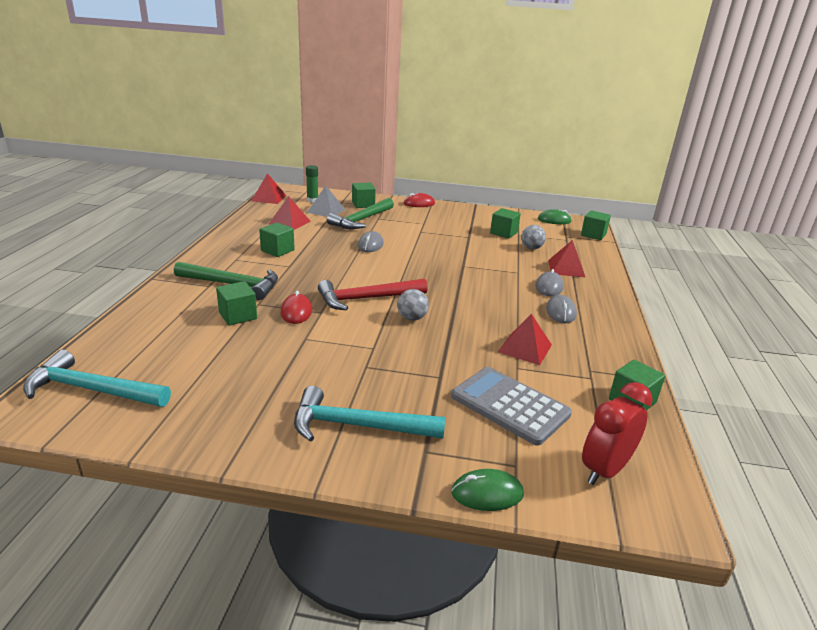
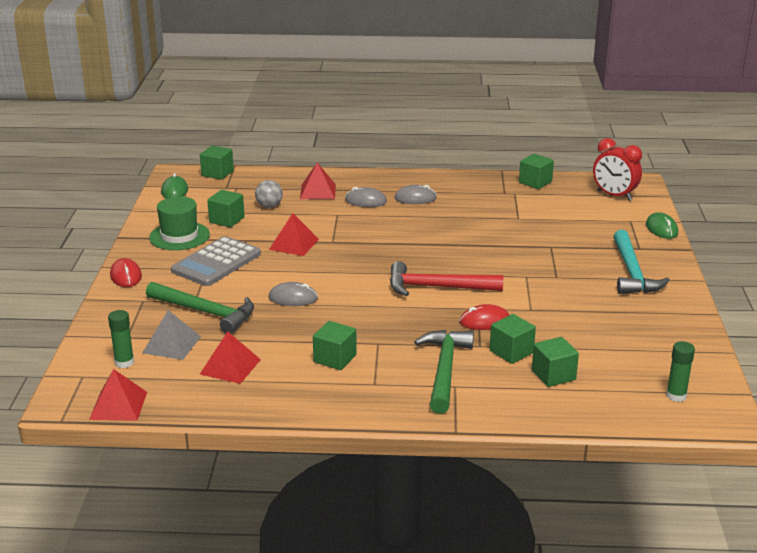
camera: 95 degrees left, 0 degrees up
turquoise hammer [23,350,171,407] -> green glue stick [666,341,695,402]
red hammer [318,279,428,311] -> red hammer turned 120 degrees clockwise [390,261,503,296]
green cube [352,183,376,208] -> green cube moved to [532,337,579,387]
grey ball [397,289,429,321] -> none
grey calculator [451,367,572,446] -> grey calculator moved to [171,236,261,286]
red pyramid [498,314,552,365] -> red pyramid moved to [269,213,319,256]
none -> green hat [149,196,210,250]

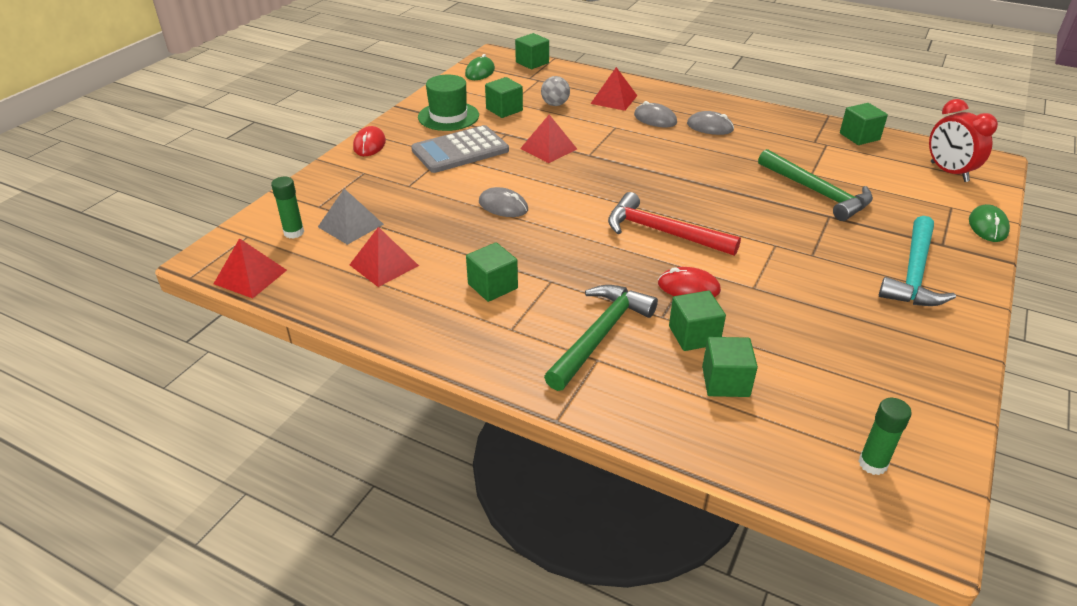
camera: 25 degrees right, 10 degrees up
green hammer [146,282,254,334] -> green hammer moved to [758,149,873,221]

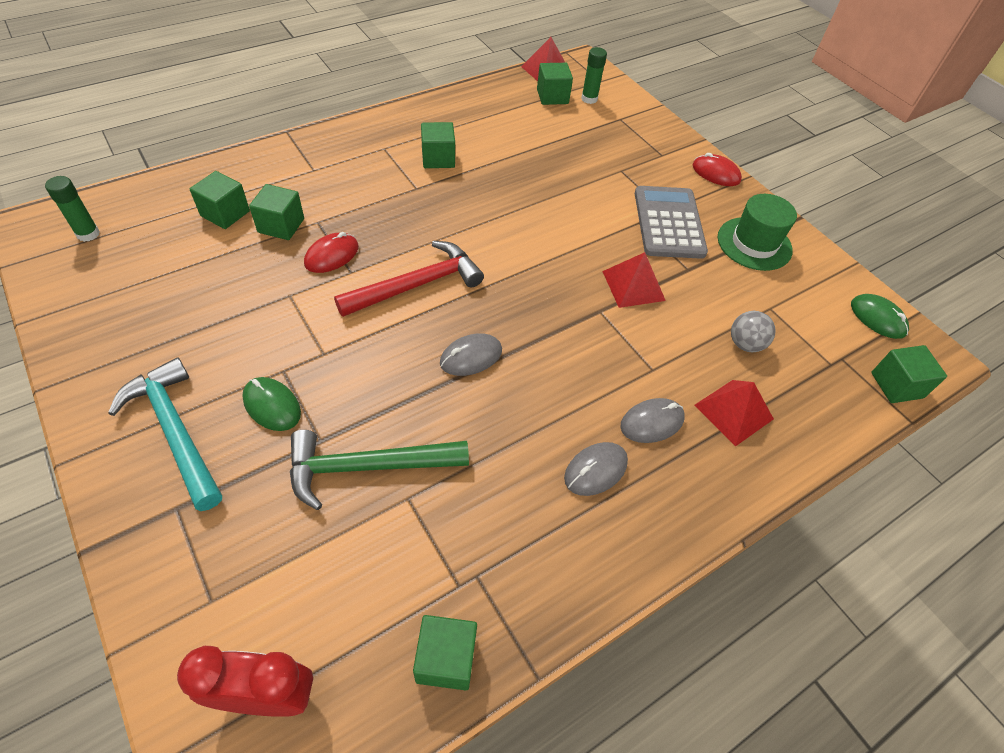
camera: 115 degrees right, 15 degrees up
grey pyramid [318,189,384,245] -> none
red pyramid [350,227,419,287] -> none
grey mouse [479,187,528,217] -> grey mouse moved to [440,333,502,376]
green cube [485,77,523,118] -> green cube moved to [537,63,573,105]
green hammer [544,285,658,391] -> none
green mouse [969,204,1010,242] -> green mouse moved to [242,377,301,431]

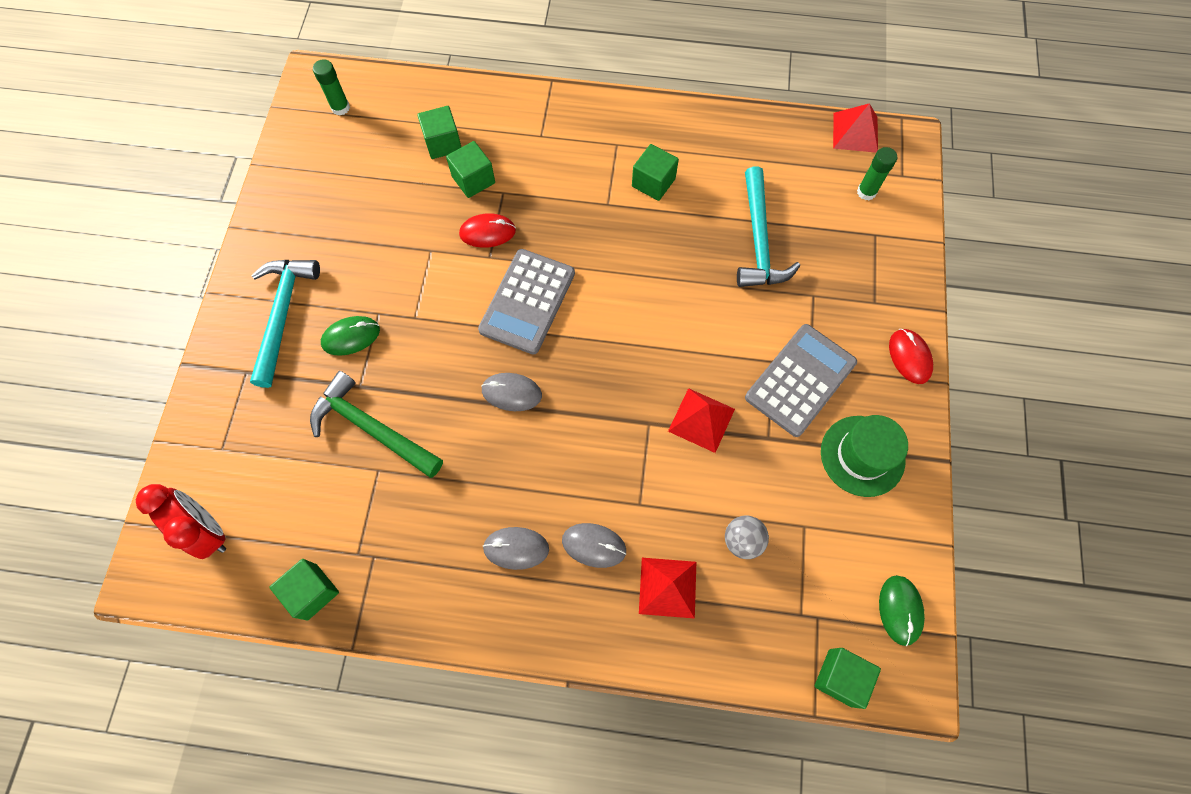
camera: 45 degrees right, 15 degrees up
green mouse [242,377,301,431] -> green mouse turned 75 degrees clockwise [321,316,380,356]
red hammer [334,241,484,317] -> grey calculator [478,249,575,355]
green cube [537,63,573,105] -> none
none -> turquoise hammer [737,166,800,287]

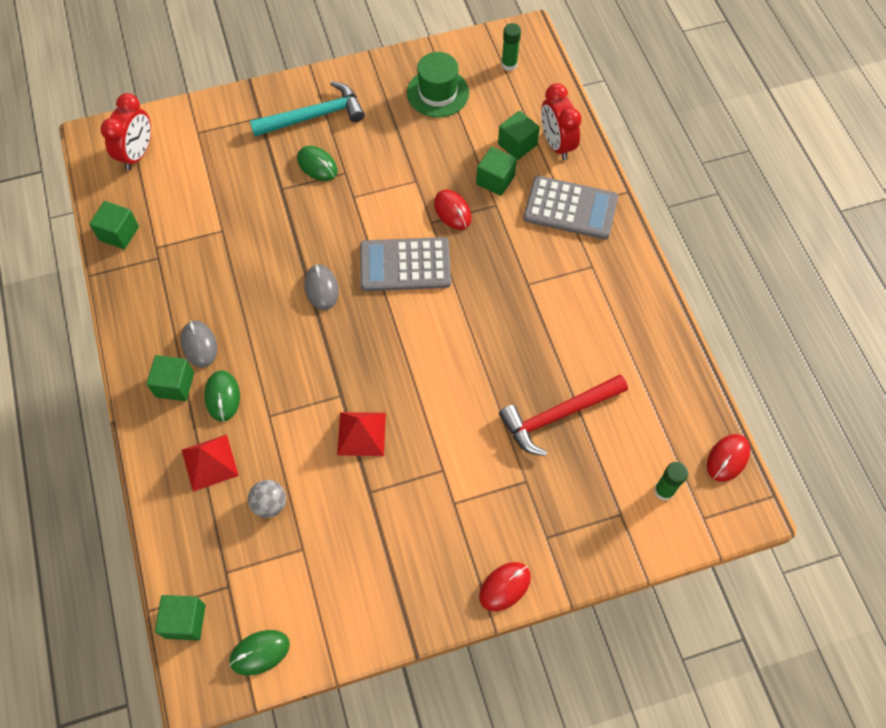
camera: 65 degrees right, 5 degrees down
green hammer [310,371,443,478] -> none
grey mouse [562,523,626,568] -> green mouse [204,370,240,422]
green cube [632,144,679,201] -> green cube moved to [146,355,194,401]
turquoise hammer [737,166,800,287] -> red hammer [499,374,628,456]
grey calculator [745,324,857,437] -> grey calculator moved to [523,176,618,239]
green hat [821,415,908,497] -> green hat moved to [407,52,469,118]
red pyramid [833,103,878,153] -> red mouse [707,434,750,482]
none -> red clock [541,83,582,160]

